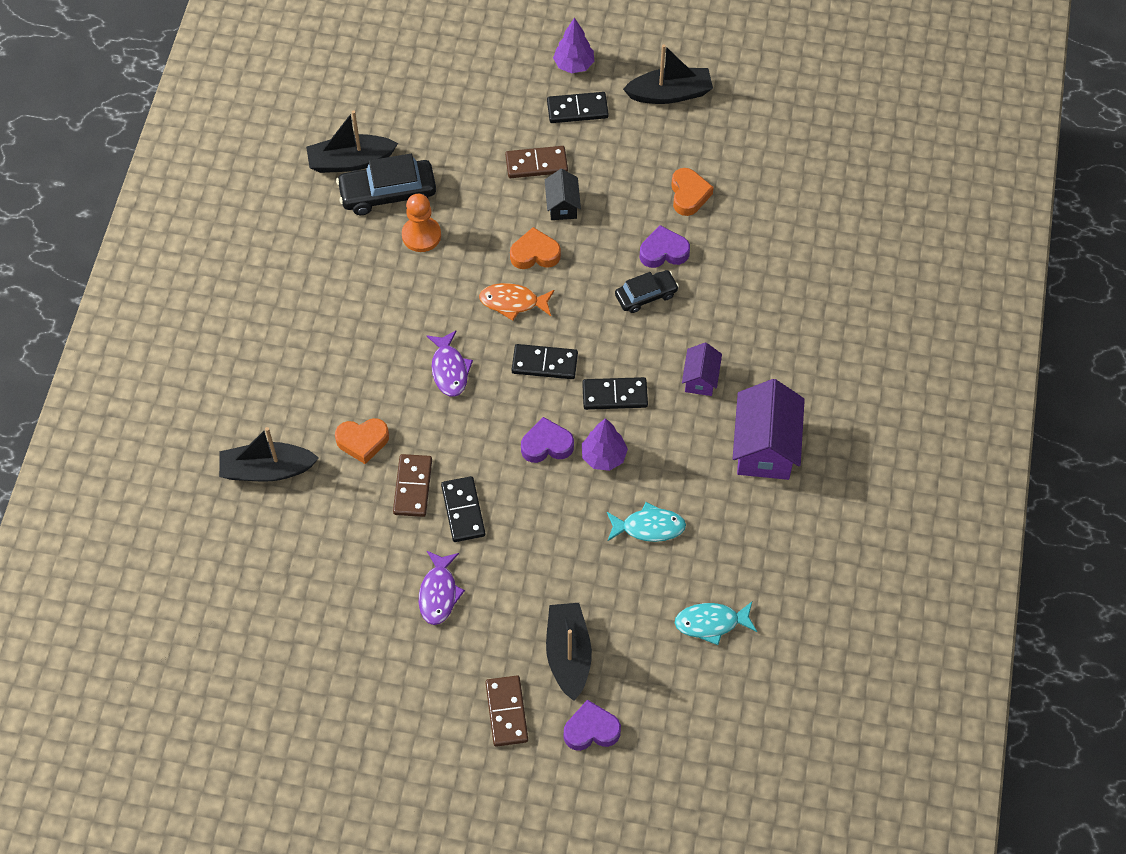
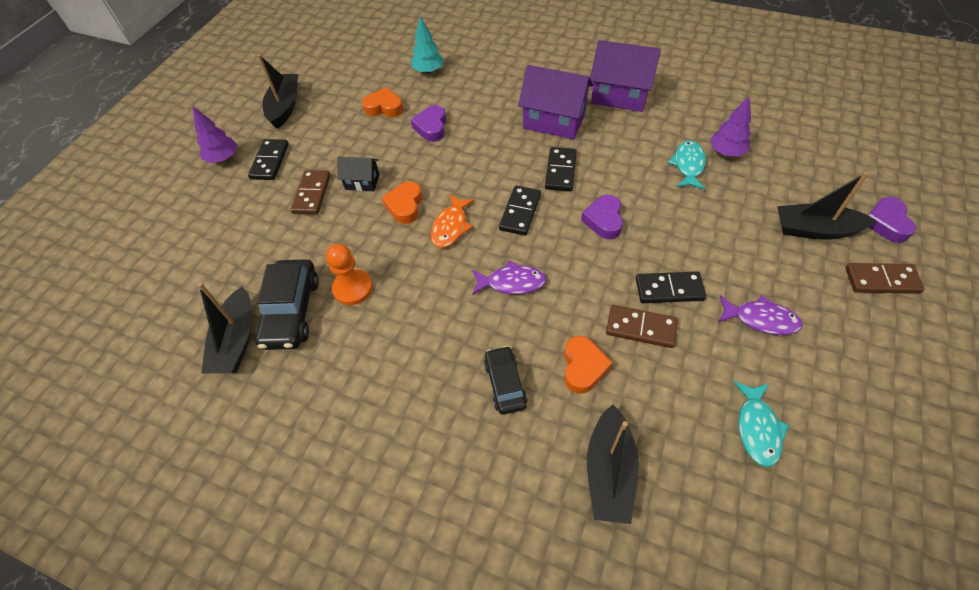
camera: 75 degrees left, 5 degrees down
purple tree [582,418,628,471] -> purple tree moved to [710,97,751,157]
black car [615,270,679,313] -> black car moved to [484,346,528,415]
turquoise fish [675,602,757,645] -> turquoise fish moved to [733,381,789,467]
purple house [682,343,722,396] -> purple house [518,65,593,140], size x1.86
none -> turquoise tree [411,16,444,74]

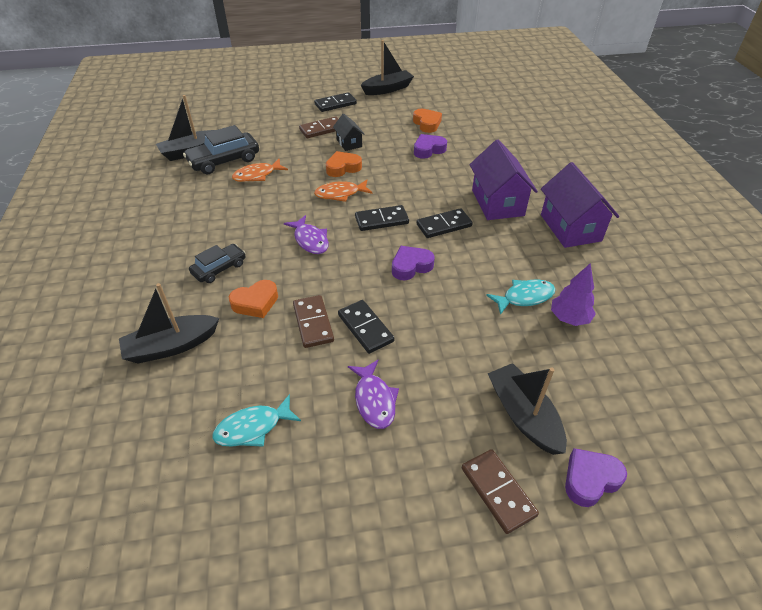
camera: 55 degrees right, 10 degrees down
purple tree [193,106,237,163] -> none
orange pawn [326,244,373,305] -> orange fish [232,159,288,182]
turquoise tree [411,16,444,74] -> none

